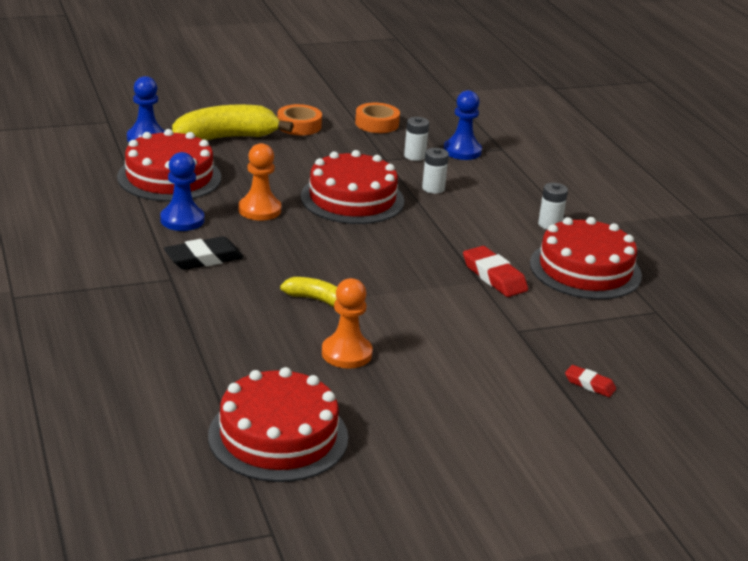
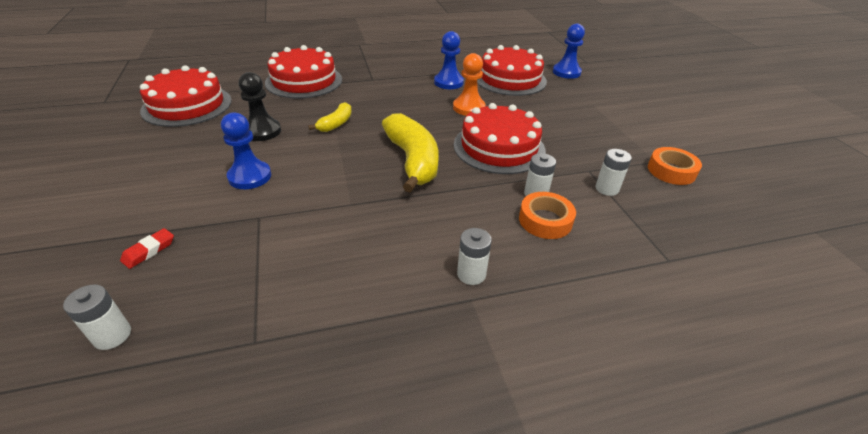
camera: 95 degrees right, 10 degrees up
black eraser [164,236,244,270] -> none
yellow banana [172,104,293,140] -> yellow banana moved to [382,113,439,193]
orange tape [277,104,322,135] -> orange tape moved to [519,192,576,239]
orange pawn [322,278,373,369] -> black pawn [239,72,281,141]
blue pawn [443,90,482,160] -> blue pawn moved to [221,112,271,189]
red eraser [463,246,528,297] -> none
red cake [530,217,642,299] -> red cake moved to [265,45,342,98]
none -> white battery [63,285,131,350]

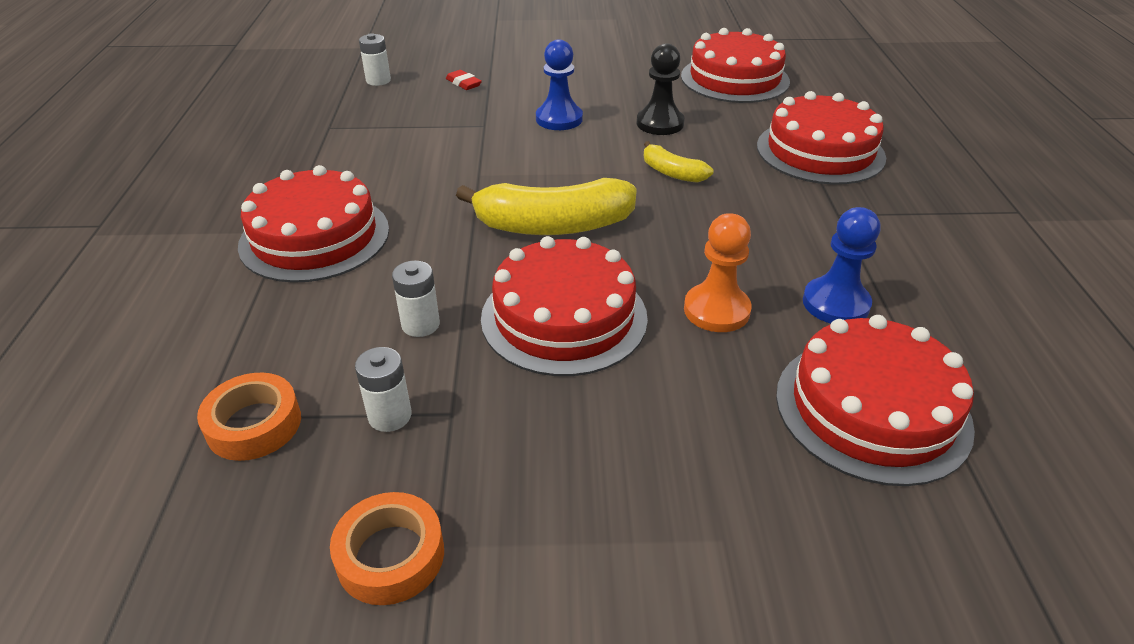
camera: 105 degrees right, 0 degrees up
white battery [457,228,492,285] -> red cake [238,165,389,283]
orange tape [519,192,576,239] -> orange tape moved to [197,373,301,461]
blue pawn [553,24,585,79] -> none

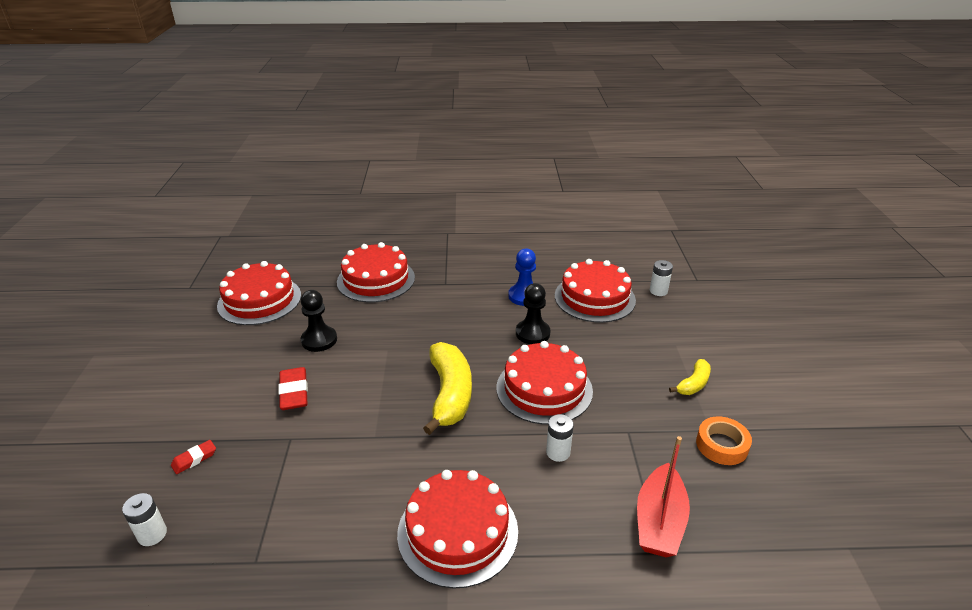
camera: 90 degrees left, 5 degrees down
orange tape [197,373,301,461] -> red boat [637,436,690,557]
white battery [355,347,411,432] -> white battery moved to [650,260,673,296]
blue pawn [536,39,583,130] -> red eraser [278,367,308,410]
yellow banana [644,141,713,183] -> yellow banana moved to [669,359,711,395]
orange pawn [684,213,752,332] -> black pawn [516,283,551,344]

